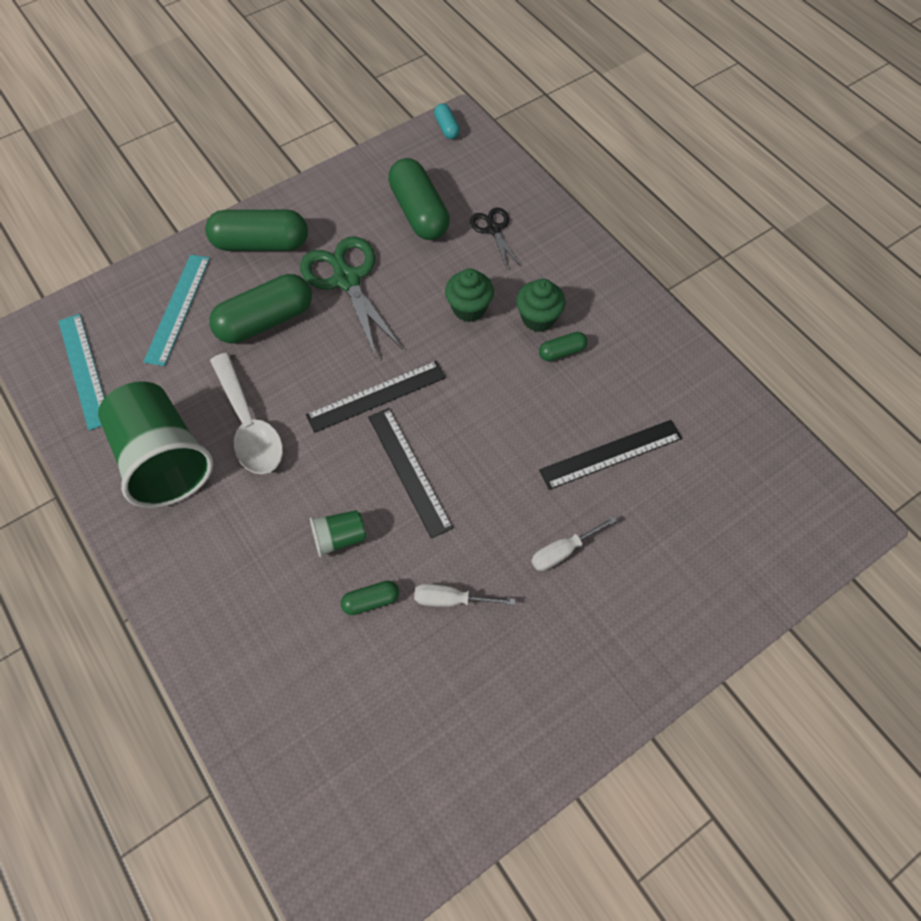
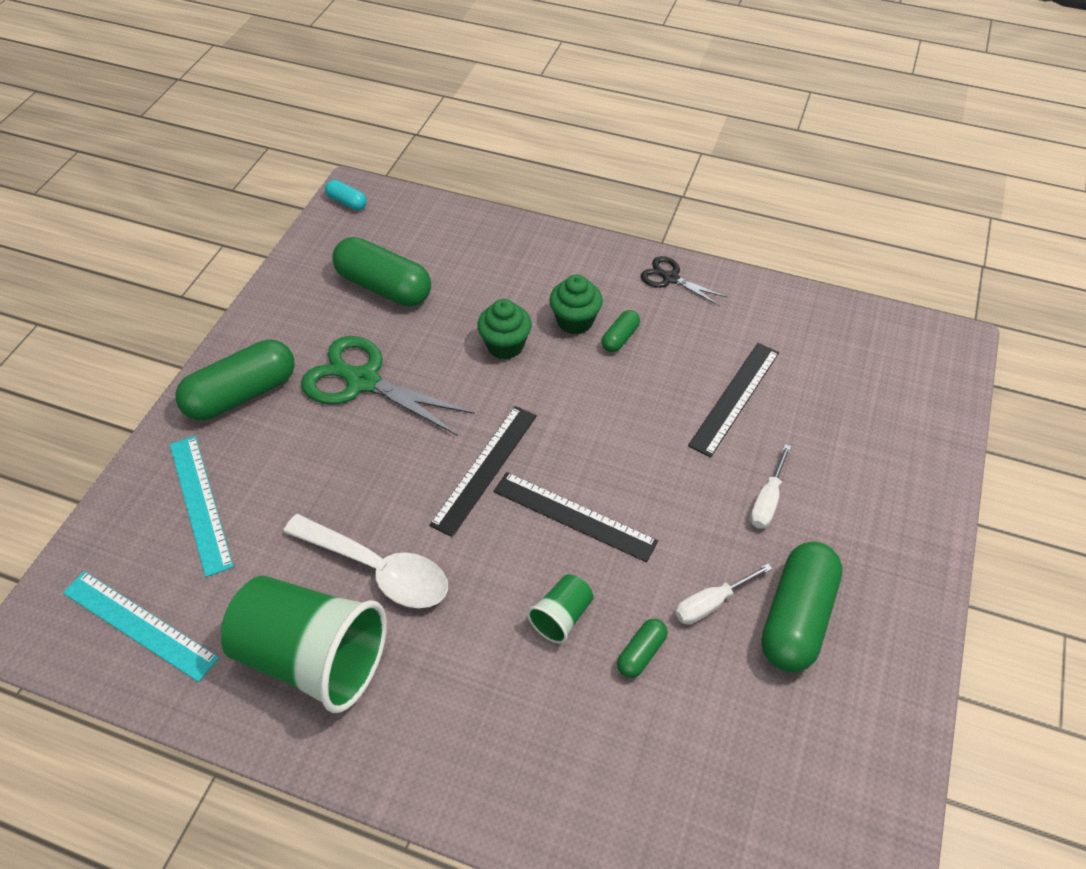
camera: 35 degrees left, 10 degrees down
green capsule [209,274,312,343] -> green capsule moved to [761,542,843,672]
black scissors [470,208,521,269] -> black scissors moved to [641,256,727,306]

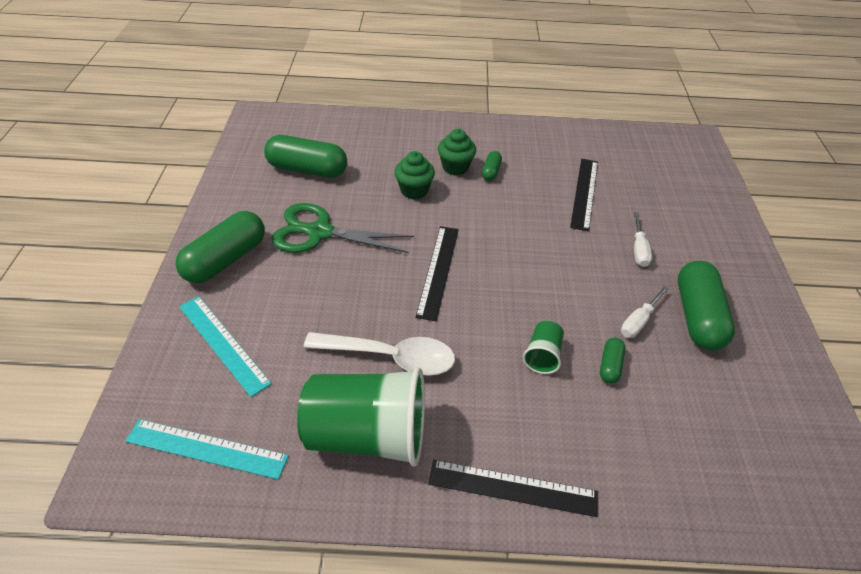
camera: 20 degrees left, 5 degrees down
turquoise capsule [325,180,367,210] -> none
black ruler [493,472,658,562] -> black ruler moved to [429,460,598,517]
black scissors [641,256,727,306] -> none

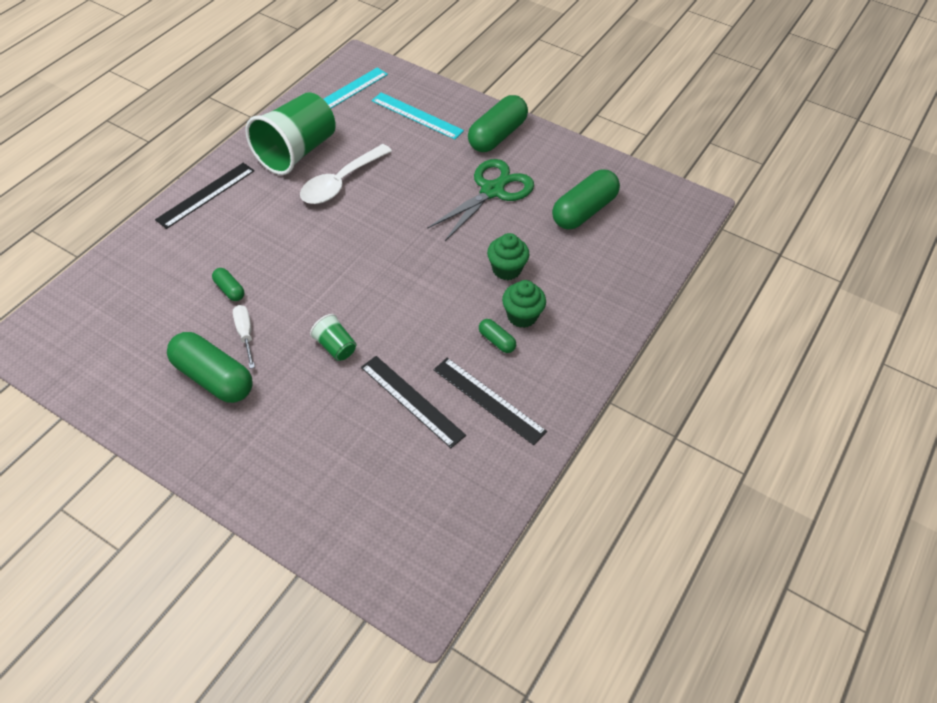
camera: 120 degrees right, 5 degrees up
green capsule [176,211,265,284] -> green capsule turned 60 degrees clockwise [468,95,528,152]
turquoise ruler [179,296,272,397] -> turquoise ruler turned 45 degrees clockwise [372,92,464,139]
black ruler [416,226,459,321] -> black ruler moved to [434,358,547,445]
green cup [523,321,564,374] -> green cup moved to [310,314,356,361]
white screwdriver [634,212,652,267] -> none

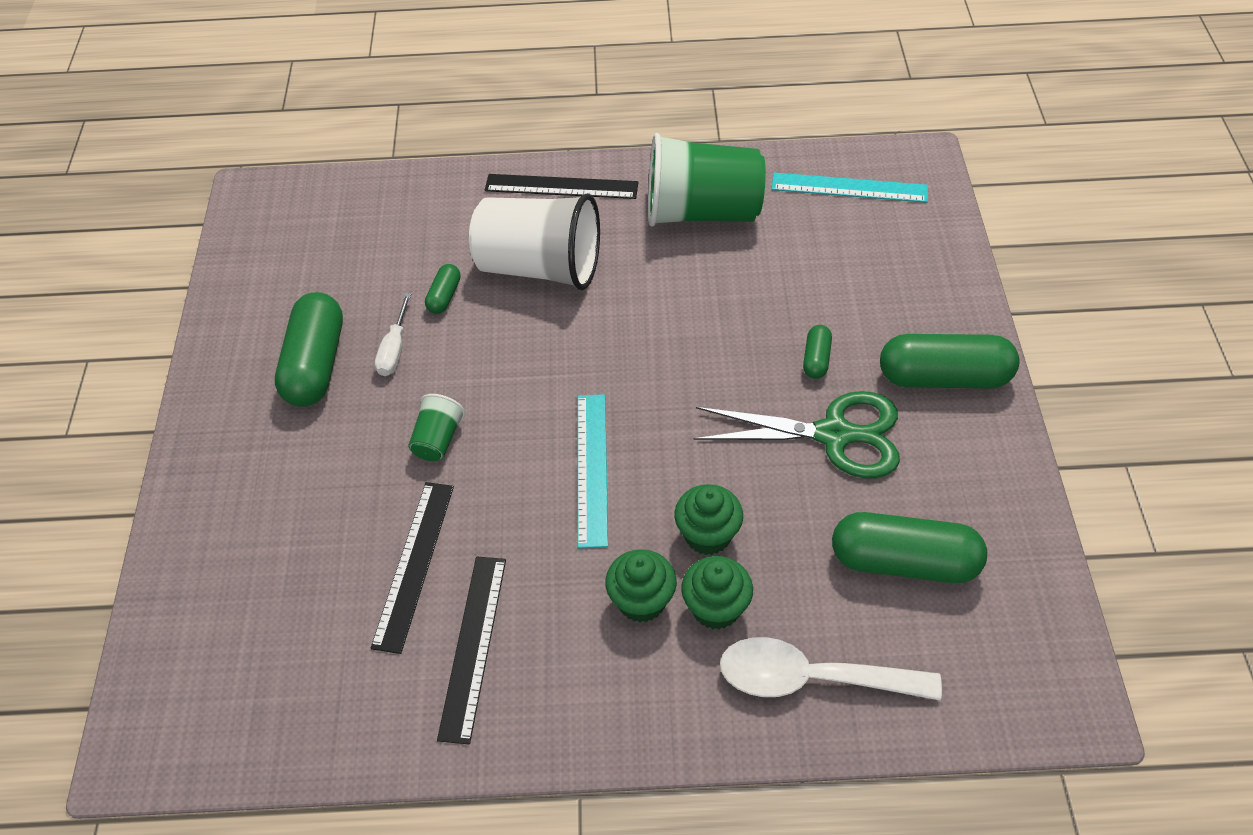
camera: 60 degrees right, 0 degrees up
white screwdriver [233,305,255,369] -> white screwdriver turned 150 degrees clockwise [375,293,411,376]
white spoon [300,144,392,204] -> white spoon moved to [720,637,942,701]
turquoise ruler [372,92,464,139] -> turquoise ruler moved to [577,394,608,548]
green capsule [479,319,516,353] -> green capsule moved to [803,325,832,379]
none -> white cup [469,193,600,290]
none -> green cupcake [681,556,753,630]

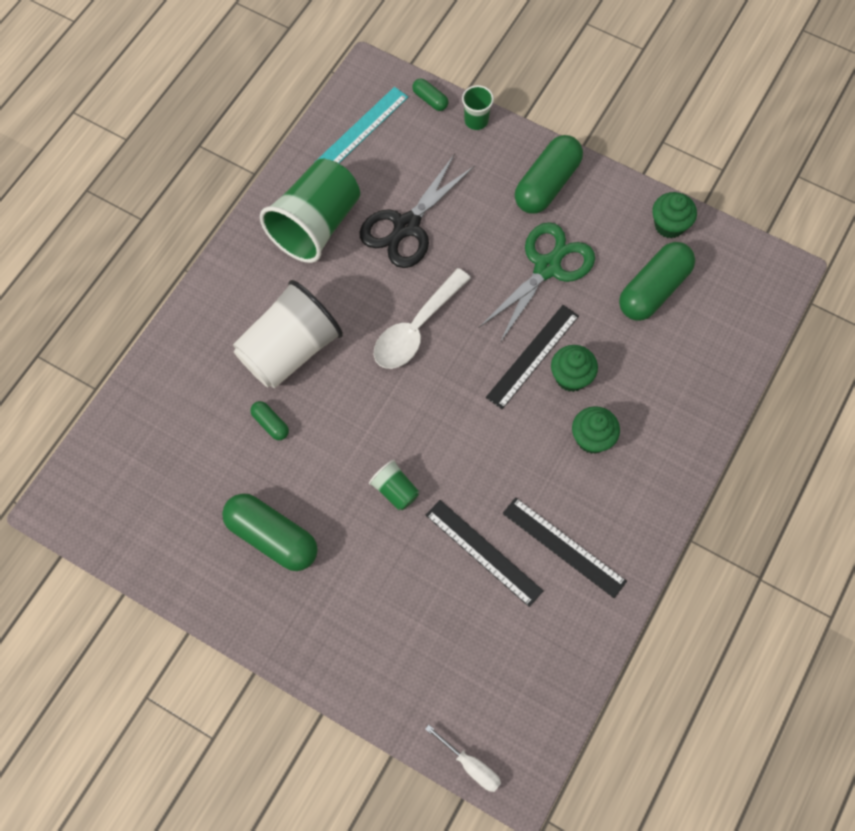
camera: 60 degrees left, 15 degrees up
white screwdriver [375,293,411,376] -> white screwdriver moved to [425,725,501,792]
black ruler [485,174,639,199] -> black ruler moved to [486,305,579,409]
turquoise ruler [577,394,608,548] -> none
green cupcake [681,556,753,630] -> green cupcake moved to [652,192,697,238]
white spoon [720,637,942,701] -> white spoon moved to [374,268,471,369]
green capsule [803,325,832,379] -> green capsule moved to [412,78,448,111]
none -> black scissors [359,154,475,268]
none -> green cup [462,85,494,130]

